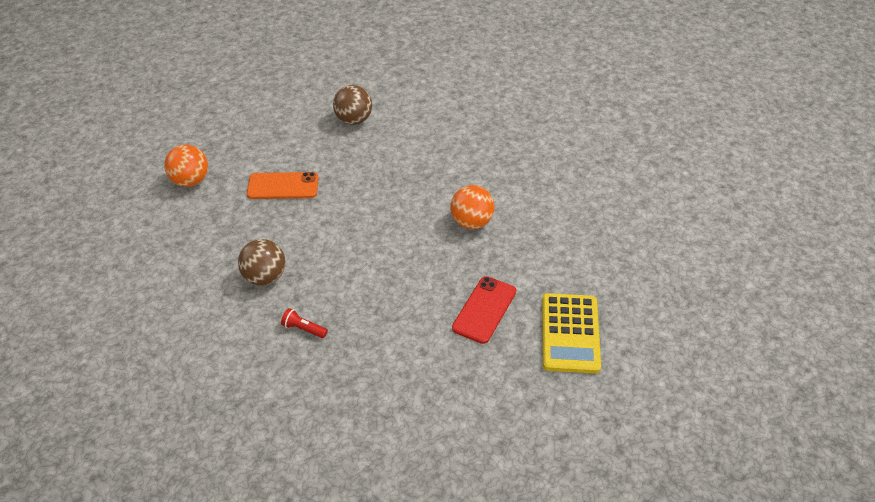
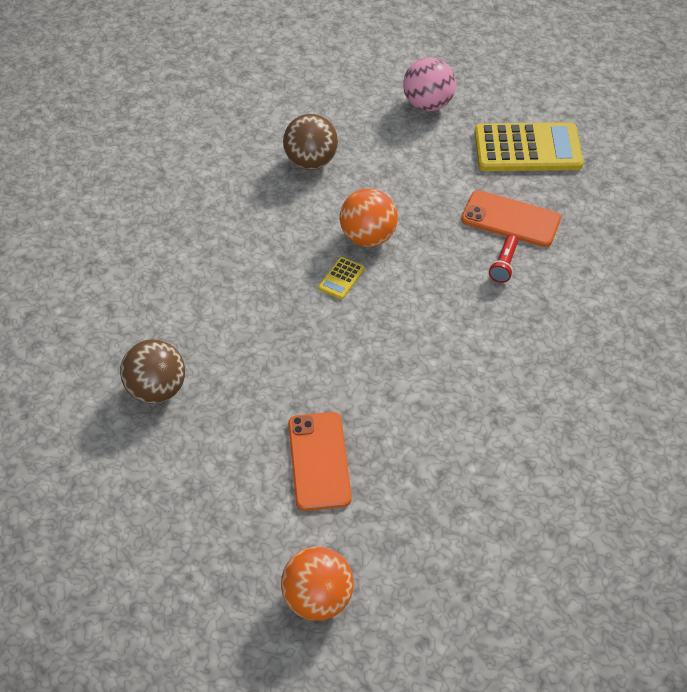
camera: 95 degrees left, 5 degrees up
brown ball [238,239,286,286] -> brown ball moved to [283,114,338,170]
red flashlight [281,308,328,338] -> red flashlight moved to [489,235,518,283]
red phone [452,276,516,344] -> orange phone [461,190,561,247]
none -> yellow calculator [318,257,365,300]
none -> pink ball [403,57,456,111]

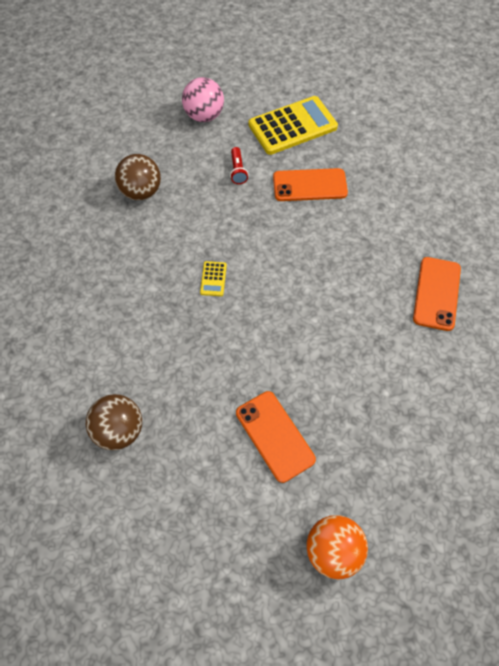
camera: 25 degrees left, 10 degrees up
orange ball [340,188,398,247] -> none
red flashlight [489,235,518,283] -> red flashlight moved to [230,147,248,184]
none -> orange phone [413,257,461,331]

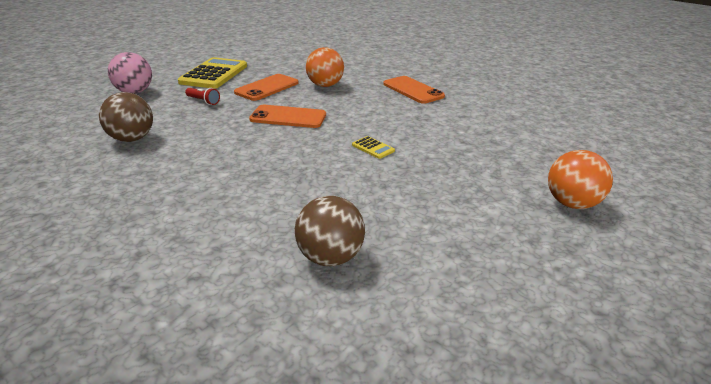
camera: 50 degrees left, 30 degrees down
yellow calculator [200,261,227,296] -> yellow calculator moved to [352,136,395,159]
orange phone [236,391,316,483] -> orange phone moved to [249,105,326,128]
none -> orange ball [306,47,344,87]

